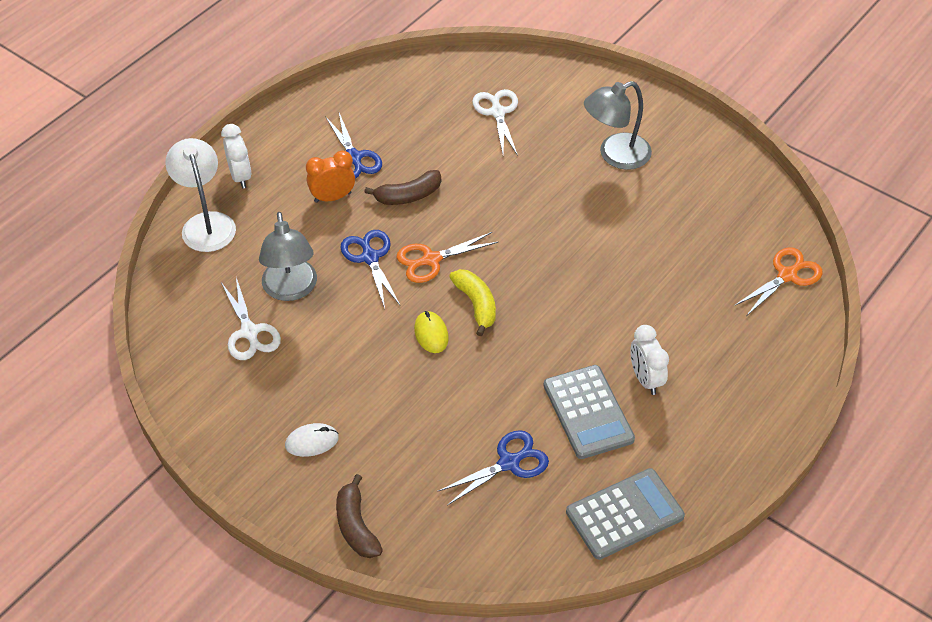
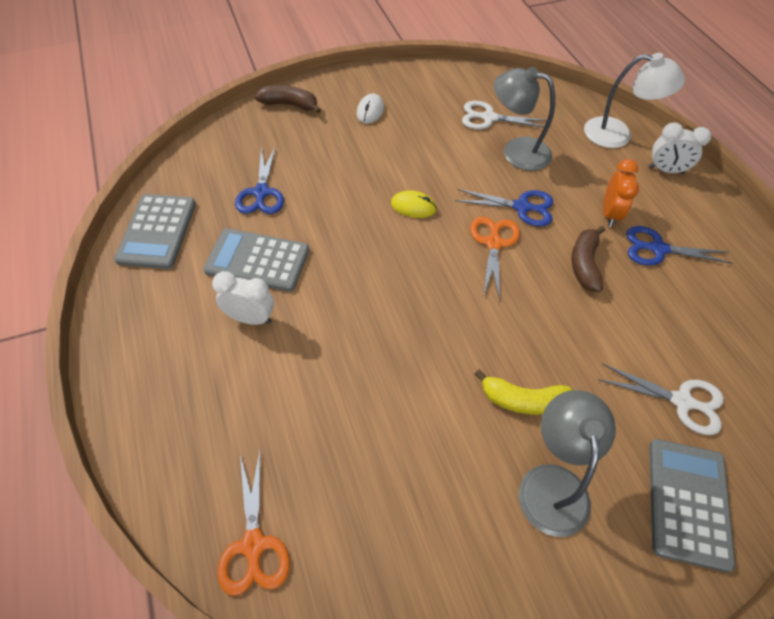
camera: 120 degrees right, 5 degrees up
yellow banana [449,269,496,336] -> yellow banana moved to [474,370,572,415]
none -> grey calculator [649,439,736,572]

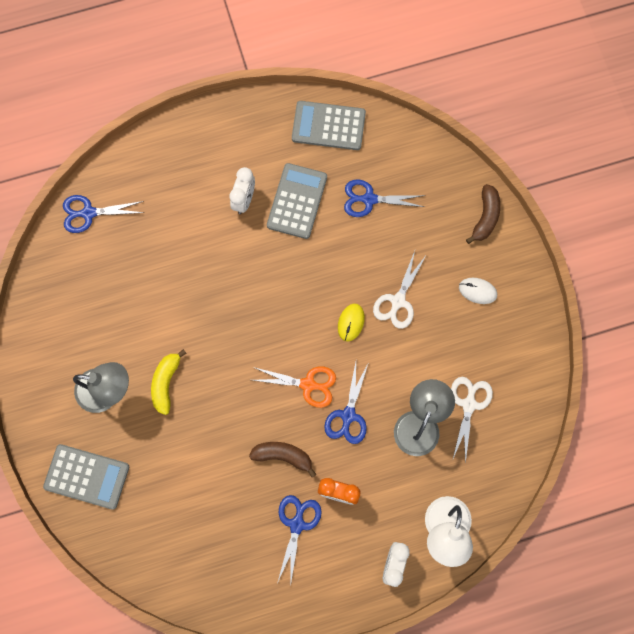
camera: 95 degrees right, 20 degrees up
orange scissors [217,451,290,596] -> blue scissors [63,195,144,233]
white scissors [599,364,724,435] -> white scissors moved to [373,251,427,329]

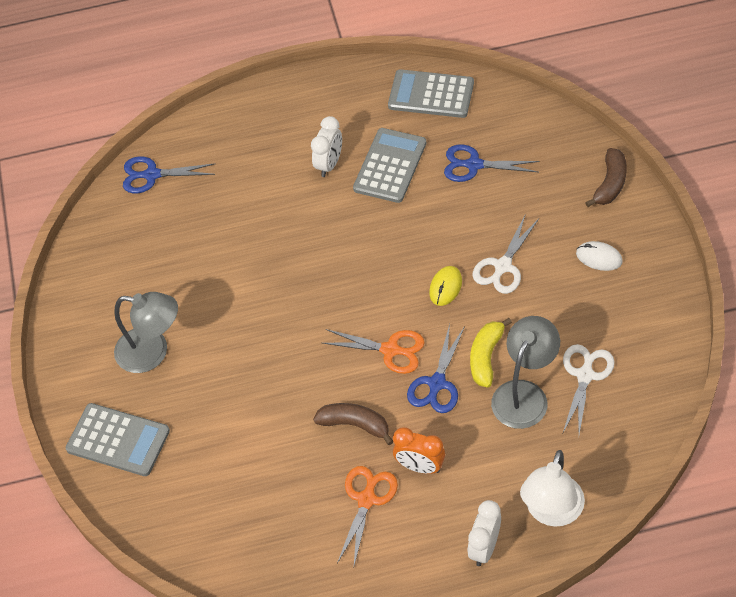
camera: 10 degrees right, 20 degrees down
yellow banana [151,349,187,415] -> yellow banana moved to [470,318,512,388]
blue scissors [278,495,322,581] -> orange scissors [337,466,398,565]

